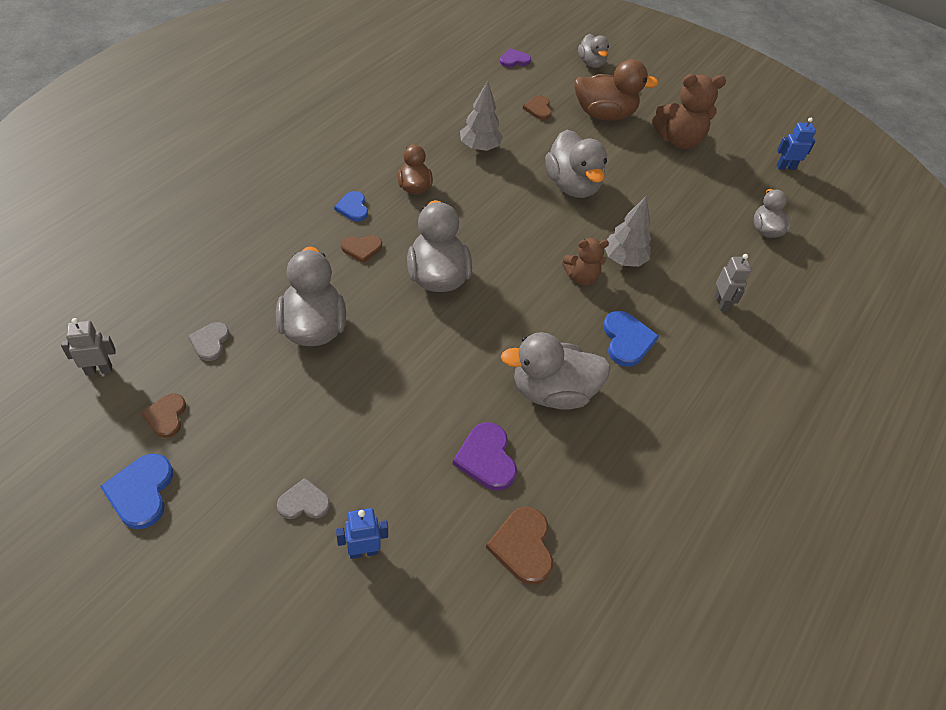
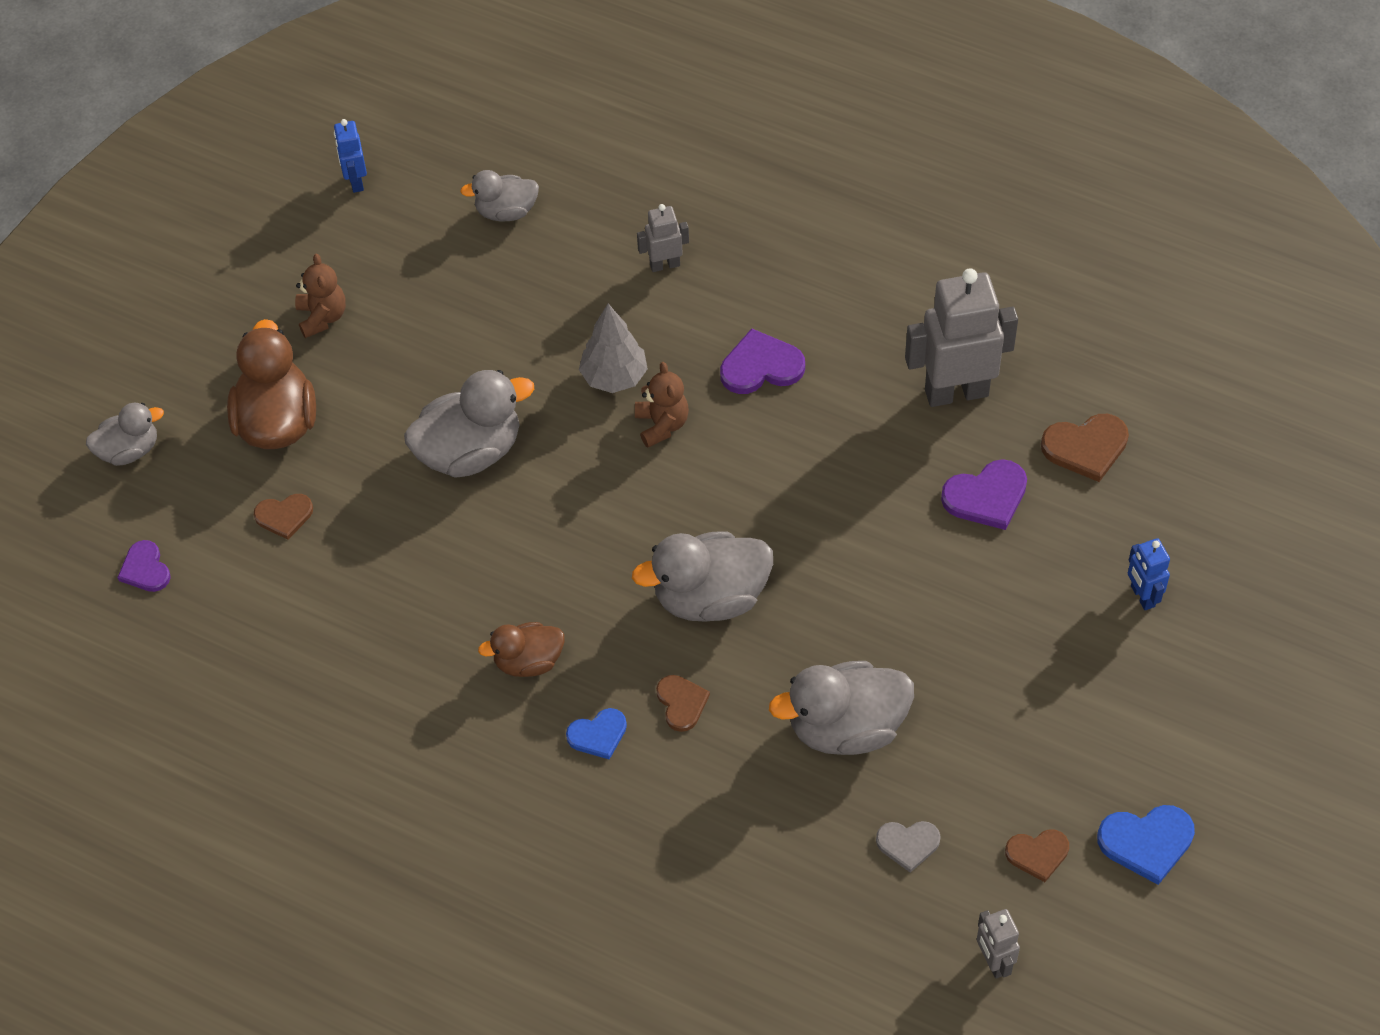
camera: 90 degrees left, 5 degrees up
grey heart [277,478,330,519] -> none
grey tree [460,81,503,151] -> none
grey duck [501,332,611,410] -> none
blue heart [603,311,659,367] -> purple heart [720,328,805,394]
brown teddy bear [652,74,726,149] -> brown teddy bear [295,254,346,338], size x0.61
none -> grey robot [905,268,1018,407]

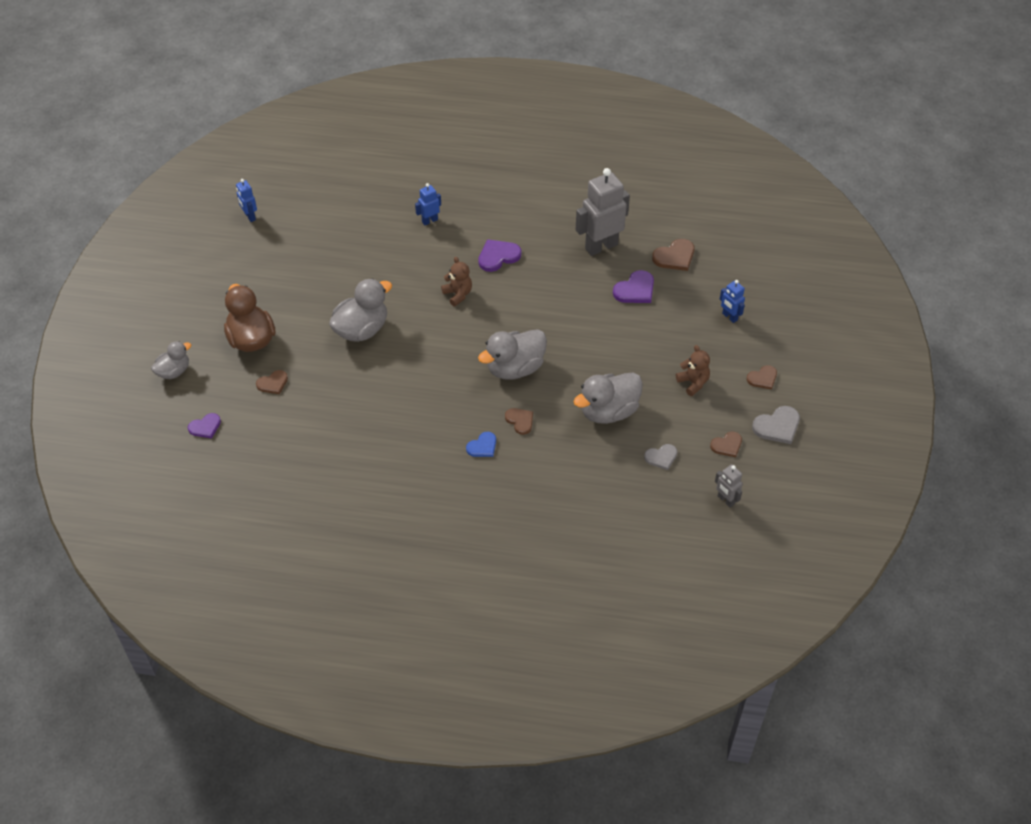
camera: 20 degrees left, 5 degrees down
purple heart [117,540,171,592] -> purple heart turned 75 degrees counterclockwise [188,413,221,438]
brown teddy bear [295,254,346,338] -> brown teddy bear moved to [676,345,710,396]
grey duck [460,170,539,222] -> none
brown duck [478,622,564,677] -> none
grey tree [579,304,648,393] -> none
grey robot [637,204,689,272] -> blue robot [415,183,441,225]
blue heart [1097,805,1195,885] -> grey heart [752,406,800,444]
none -> brown heart [747,365,777,390]

